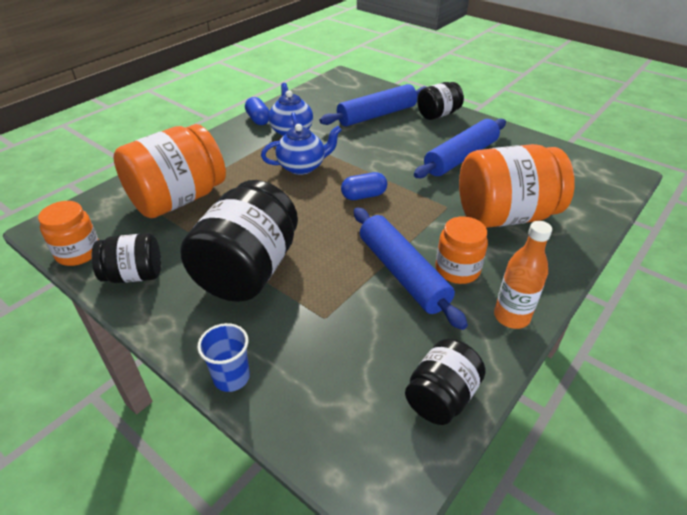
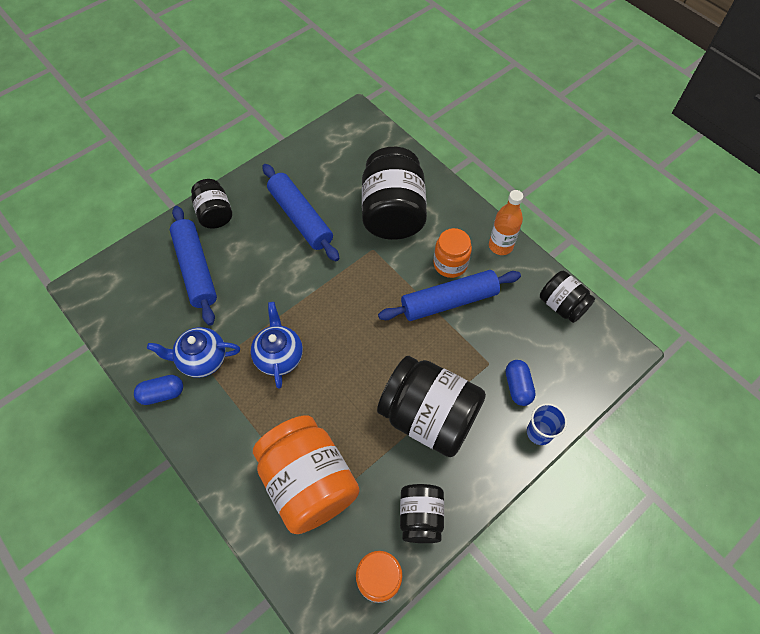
camera: 80 degrees left, 20 degrees up
blue capsule [341,172,387,200] -> blue capsule moved to [506,360,536,406]
orange jar [459,144,575,228] -> black jar [362,147,427,240]

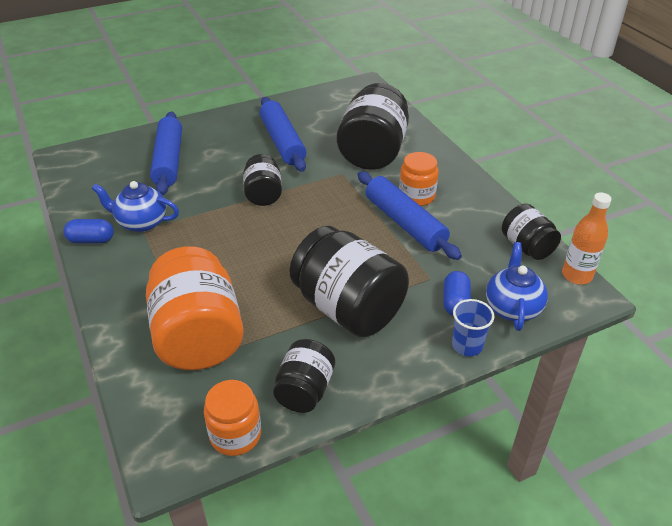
camera: 15 degrees right, 20 degrees down
black jar [191,179,232,229] -> black jar moved to [243,154,282,206]
blue teapot [251,302,303,389] -> blue teapot moved to [486,242,548,331]
blue rolling pin [378,270,521,321] -> blue rolling pin turned 60 degrees clockwise [358,171,462,260]
orange bottle [489,190,523,255] -> orange bottle moved to [562,193,611,284]

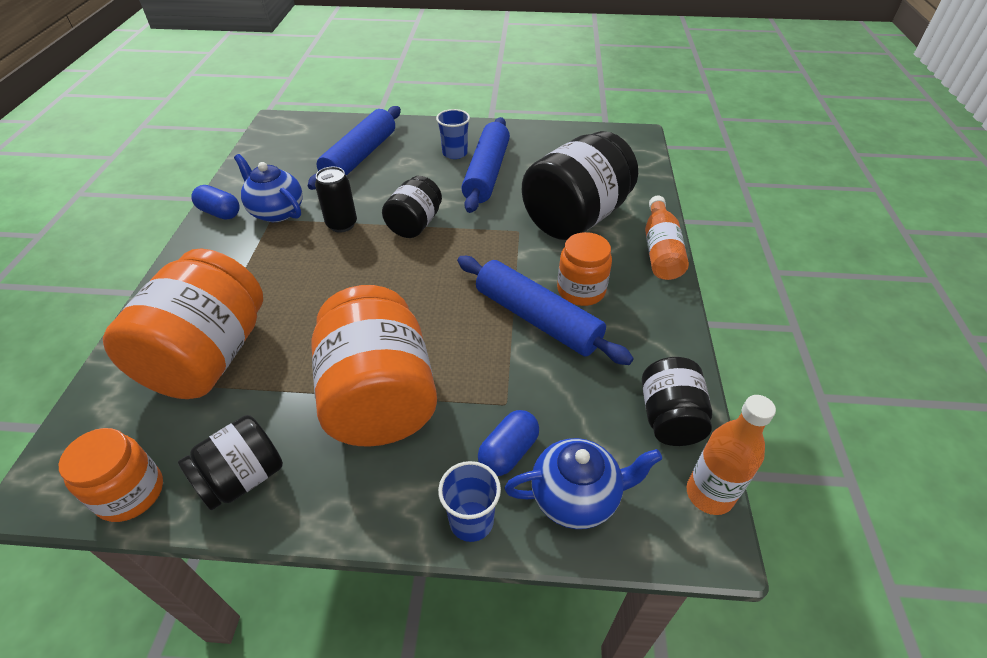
camera: 30 degrees right, 5 degrees up
black jar [289,226,409,337] -> orange jar [311,285,437,446]
blue rolling pin [358,171,462,260] -> blue rolling pin turned 45 degrees counterclockwise [457,256,634,365]
blue teapot [486,242,548,331] -> blue teapot turned 45 degrees clockwise [504,438,662,529]
none -> black can [315,167,357,233]
none -> blue cup [436,109,470,159]
none -> orange bottle [645,196,689,280]

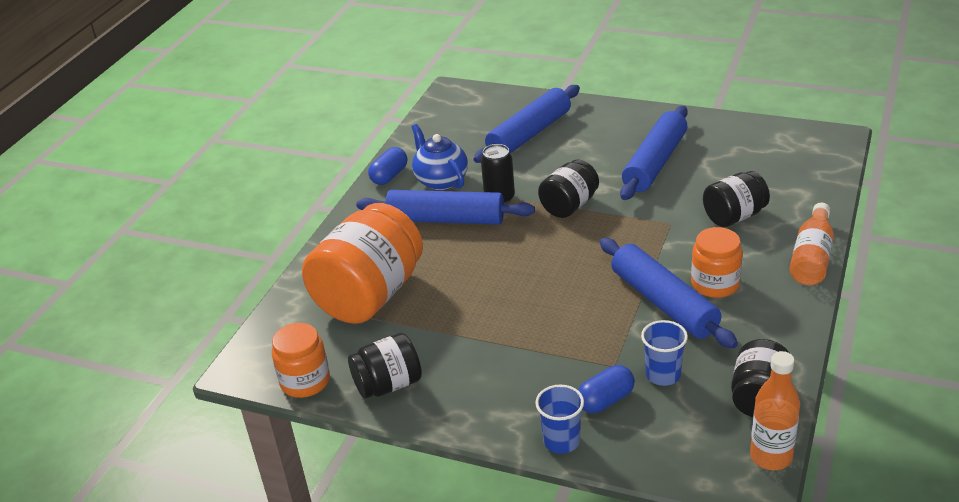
camera: 20 degrees right, 10 degrees down
blue capsule [191,185,240,220] -> blue capsule turned 75 degrees clockwise [368,147,407,185]
orange jar [311,285,437,446] -> none
blue cup [436,109,470,159] -> blue cup moved to [641,320,688,386]
blue teapot [504,438,662,529] -> none
black jar [522,131,638,240] -> black jar [703,171,770,227], size x0.55
none -> blue rolling pin [356,190,535,225]

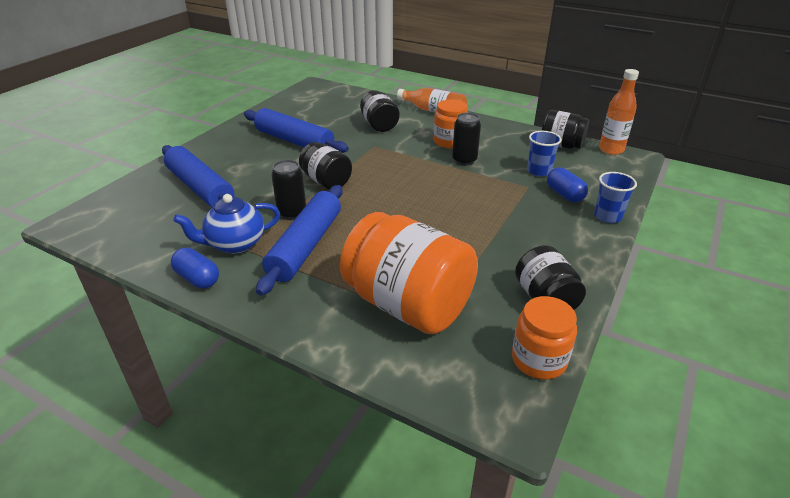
camera: 85 degrees left, 0 degrees up
blue rolling pin [600,238,738,348] -> black can [452,113,481,166]

